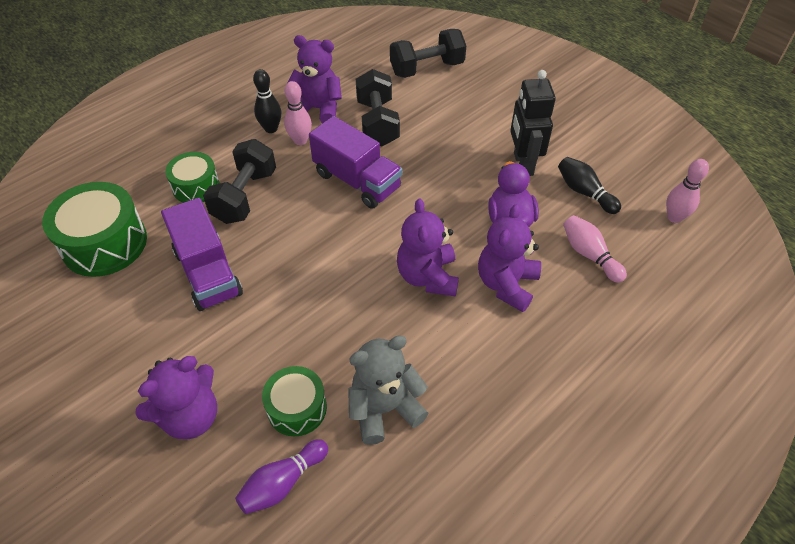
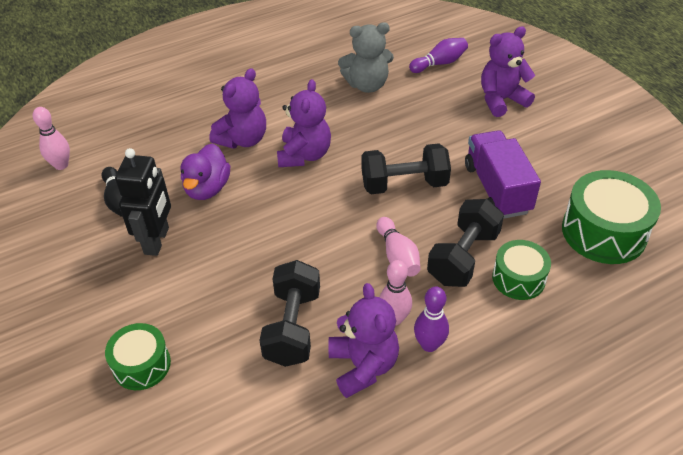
camera: 165 degrees left, 5 degrees down
black bowling pin [253,69,281,133] -> purple bowling pin [414,287,449,352]
green drum [262,366,327,436] -> green drum moved to [105,323,171,390]
purple teddy bear [287,35,342,123] -> purple teddy bear turned 135 degrees counterclockwise [329,283,399,398]
purple truck [309,116,403,209] -> none
black dumbbell [390,29,466,78] -> black dumbbell moved to [362,143,451,194]
pink bowling pin [563,215,627,283] -> pink bowling pin moved to [376,217,420,277]

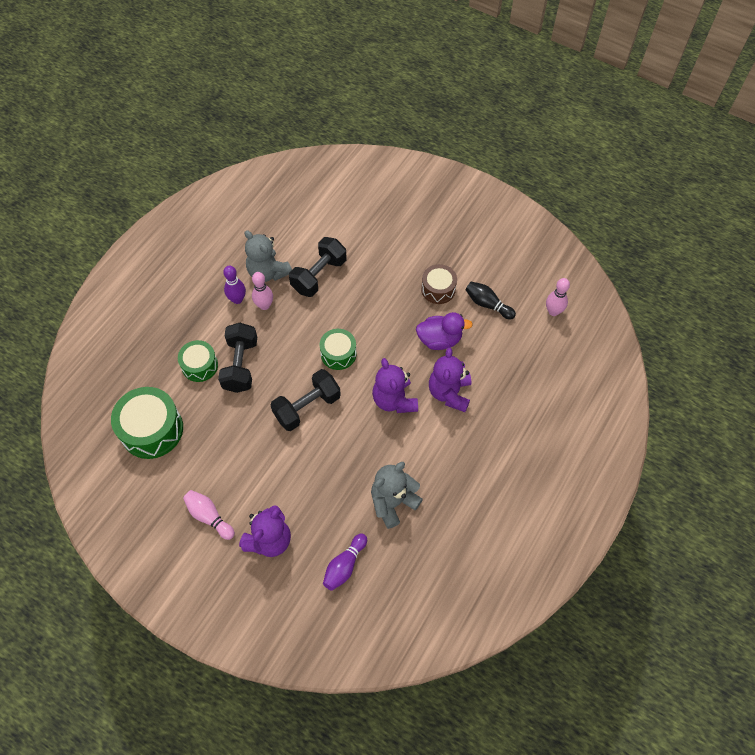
camera: 150 degrees right, 15 degrees up
green drum [105,323,171,390] -> green drum moved to [320,329,357,370]
black robot [115,148,171,256] -> brown drum [421,264,457,304]
purple duck [181,143,230,200] -> purple duck turned 105 degrees clockwise [416,312,473,350]
black dumbbell [259,260,320,367] -> black dumbbell turned 60 degrees clockwise [289,237,347,297]
purple teddy bear [329,283,399,398] -> grey teddy bear [245,230,292,282]
pink bowling pin [376,217,420,277] -> pink bowling pin moved to [183,490,235,540]
purple truck [465,130,541,219] -> none

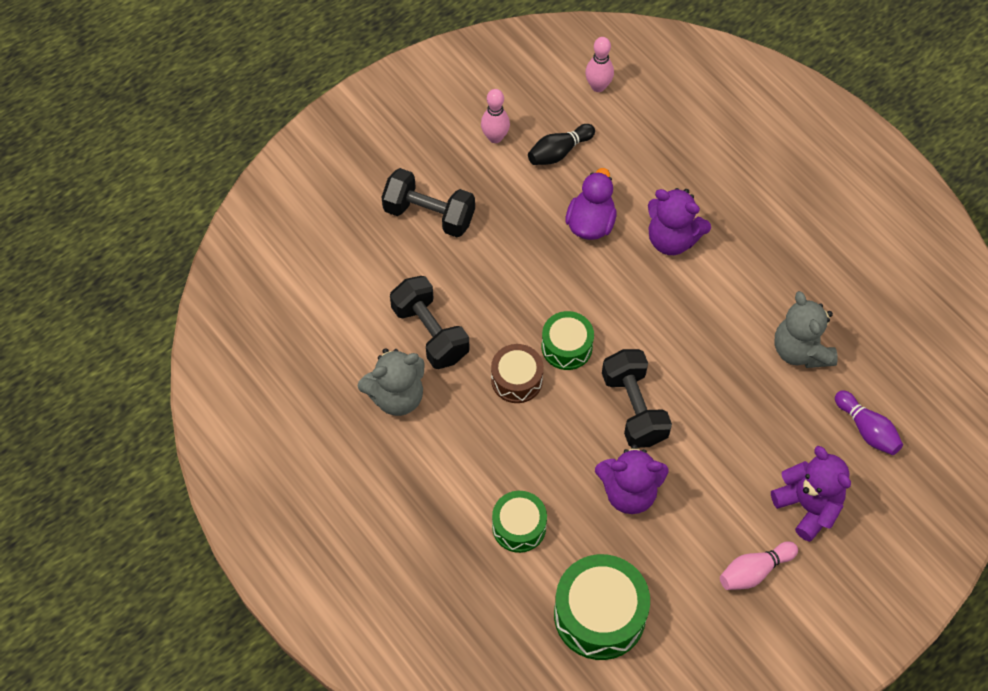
camera: 70 degrees left, 0 degrees up
black dumbbell [218,323,257,393] -> black dumbbell moved to [382,168,475,237]
purple bowling pin [223,266,246,304] -> none
pink bowling pin [252,272,273,310] -> pink bowling pin moved to [481,89,510,143]
purple teddy bear [372,358,418,413] -> purple teddy bear moved to [595,444,669,514]
brown drum [421,264,457,304] -> brown drum moved to [491,344,544,403]

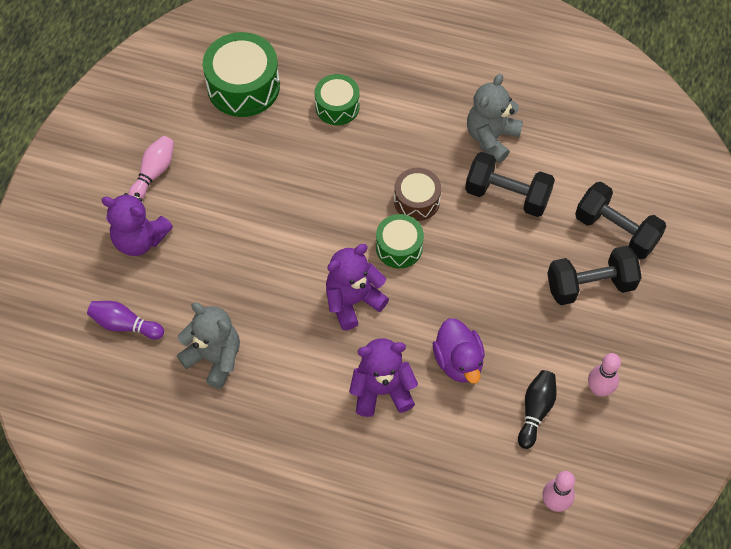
camera: 145 degrees right, 0 degrees up
purple teddy bear [595,444,669,514] -> purple teddy bear moved to [326,244,389,330]
black dumbbell [602,349,672,448] -> black dumbbell moved to [575,182,666,259]

